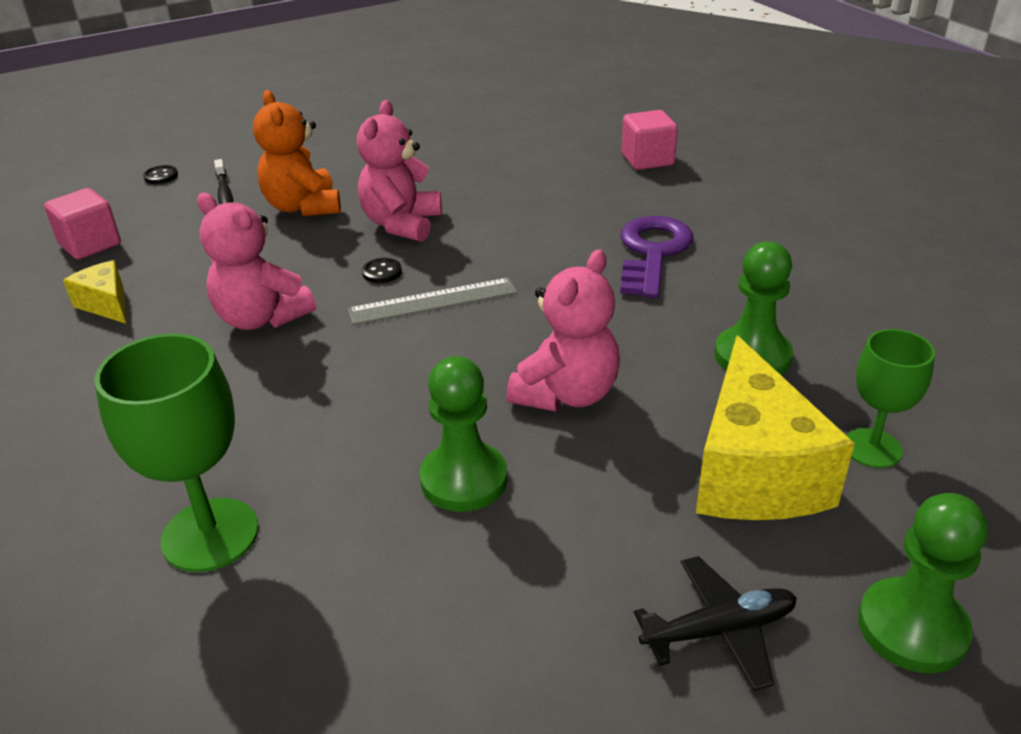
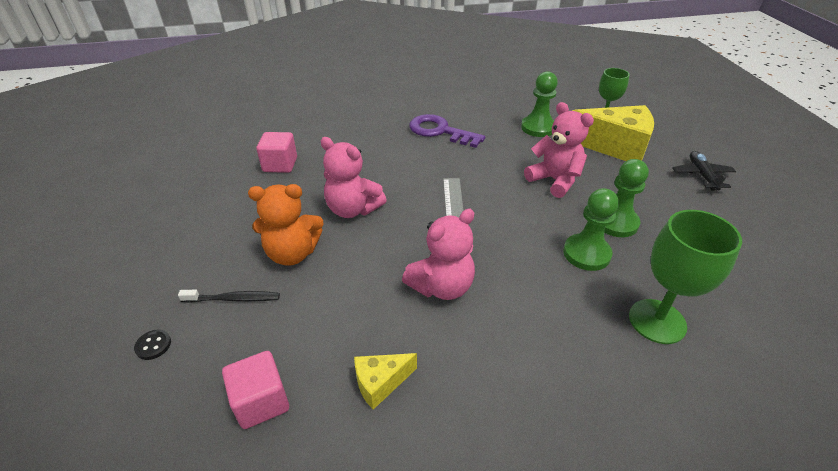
camera: 75 degrees left, 5 degrees up
black button [362,258,402,283] -> none
pink cube [621,110,678,170] -> pink cube moved to [256,132,297,173]
green pawn [858,493,988,673] -> green pawn moved to [563,188,619,271]

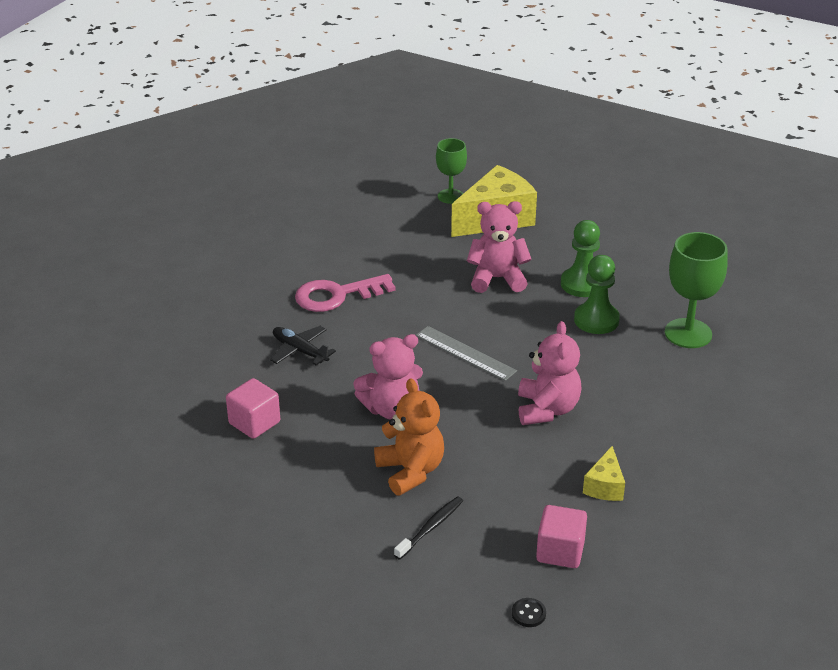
camera: 50 degrees left, 5 degrees down
black button [134,330,171,360] -> black button moved to [512,598,546,627]
orange teddy bear [248,184,324,266] -> orange teddy bear turned 60 degrees counterclockwise [374,378,444,496]
purple key [409,114,485,148] -> pink key [295,274,396,312]
green pawn [521,71,558,137] -> none
black plane [672,151,736,191] -> black plane moved to [270,326,336,365]

